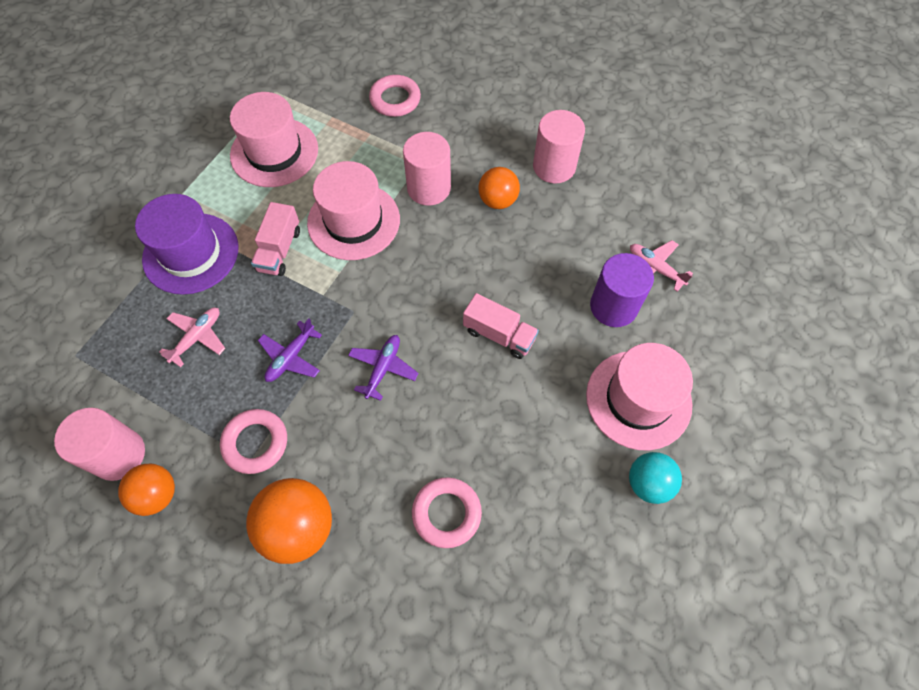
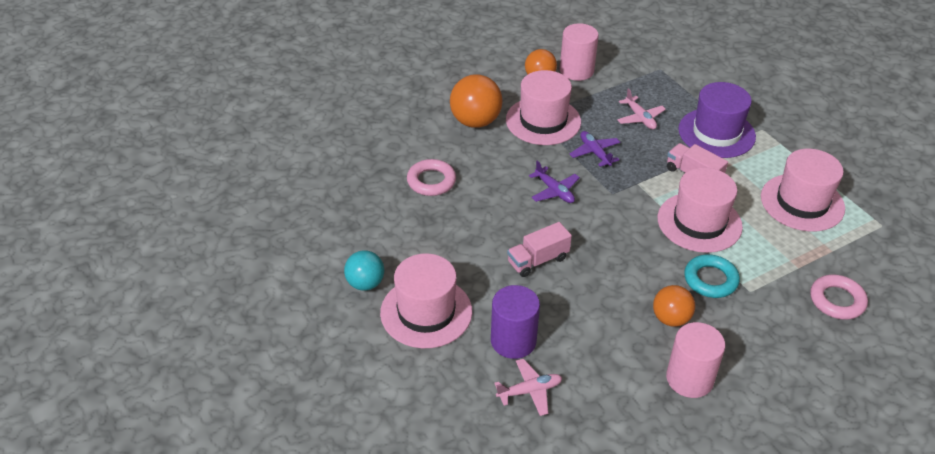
camera: 120 degrees right, 20 degrees down
pink ring [220,409,287,474] -> pink hat [506,70,581,145]
pink cylinder [403,132,451,206] -> turquoise ring [684,254,740,298]

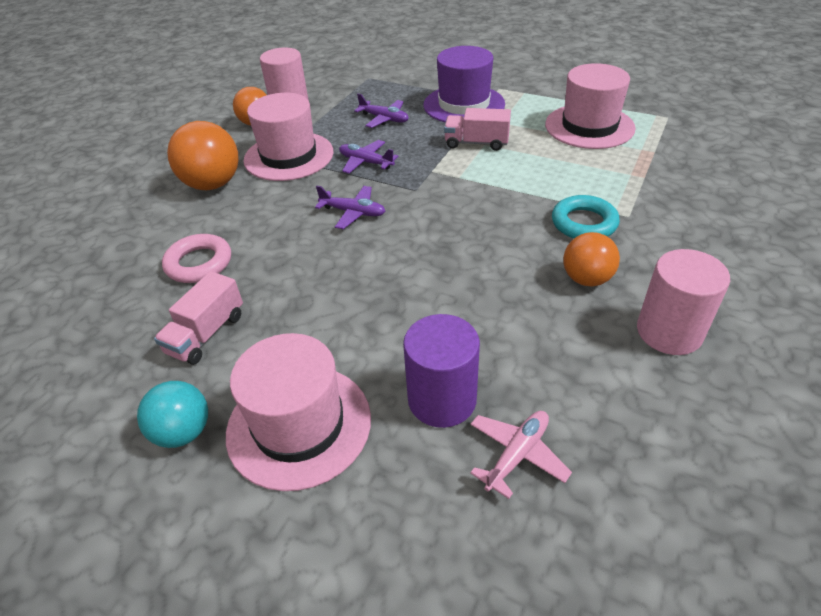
camera: 30 degrees left, 0 degrees up
pink truck [507,222,572,277] -> pink truck moved to [154,271,243,365]
pink plane [617,88,666,129] -> purple plane [354,93,409,128]
pink hat [657,167,743,253] -> none
pink ring [810,275,868,320] -> none

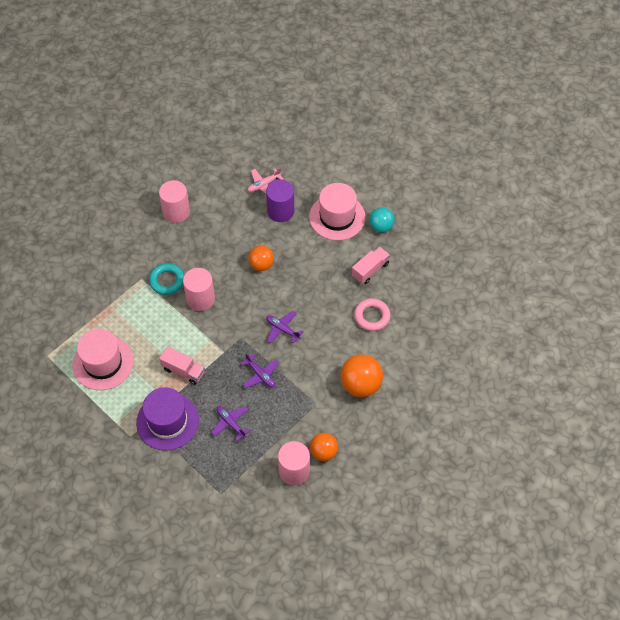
camera: 165 degrees left, 15 degrees up
pink hat [243,93,334,181] -> none
orange ball [563,232,620,286] -> orange ball moved to [248,245,274,271]
none -> pink cylinder [183,268,215,311]

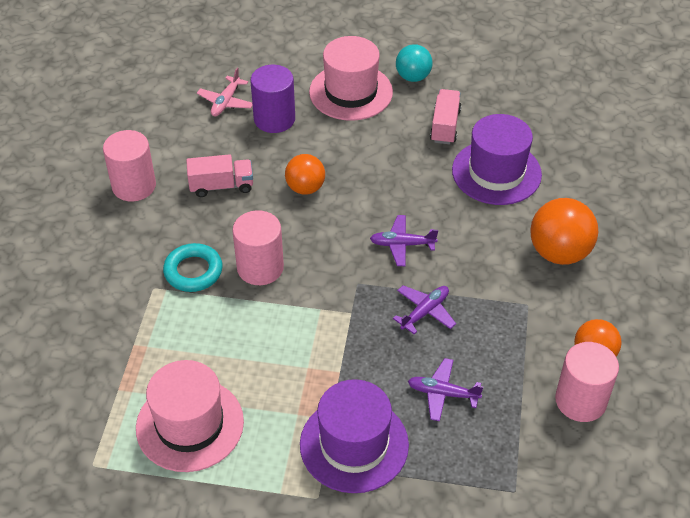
camera: 35 degrees left, 10 degrees down
pink truck [159,346,205,385] -> pink truck moved to [186,154,253,197]
purple plane [241,353,279,388] -> purple plane turned 60 degrees counterclockwise [393,285,456,334]
pink ring [354,298,391,331] -> purple hat [452,114,542,205]

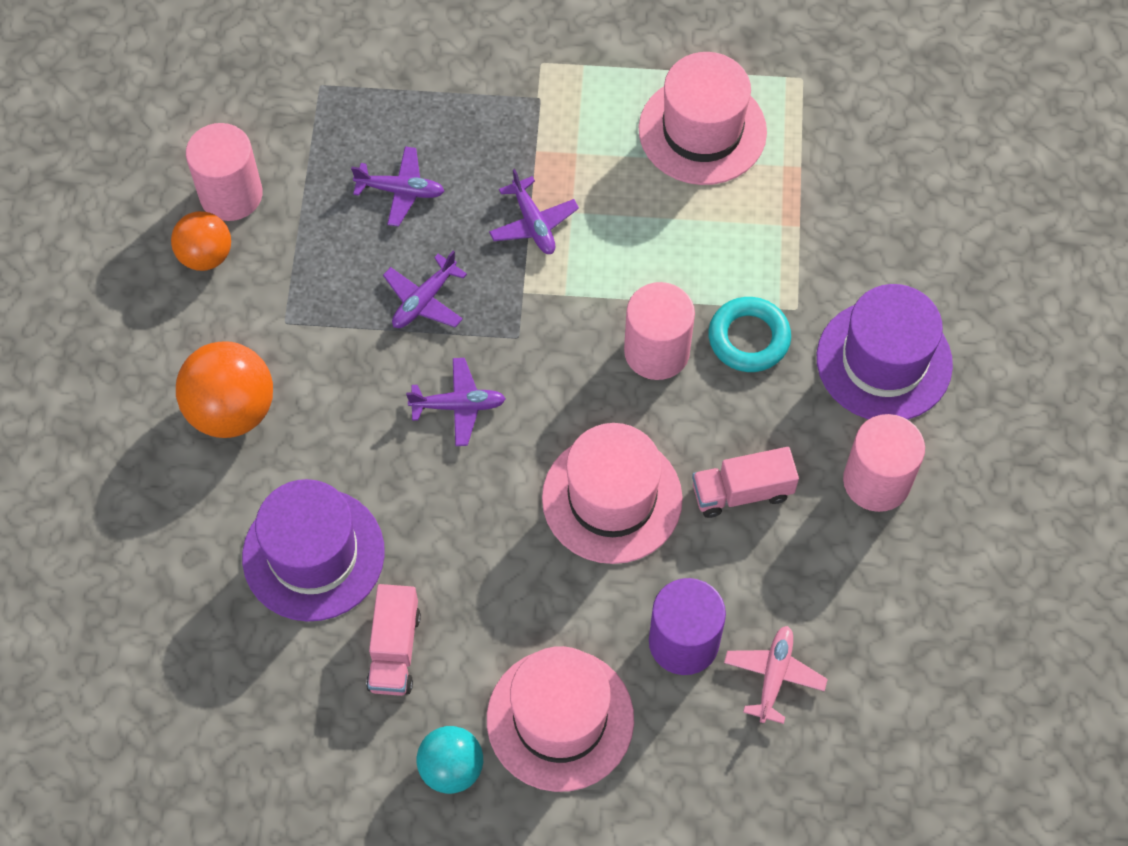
camera: 175 degrees right, 15 degrees up
orange ball [285,154,325,195] -> pink hat [542,423,683,564]
purple hat [300,379,409,493] -> purple hat moved to [817,284,953,420]
none -> purple plane [489,169,579,254]

